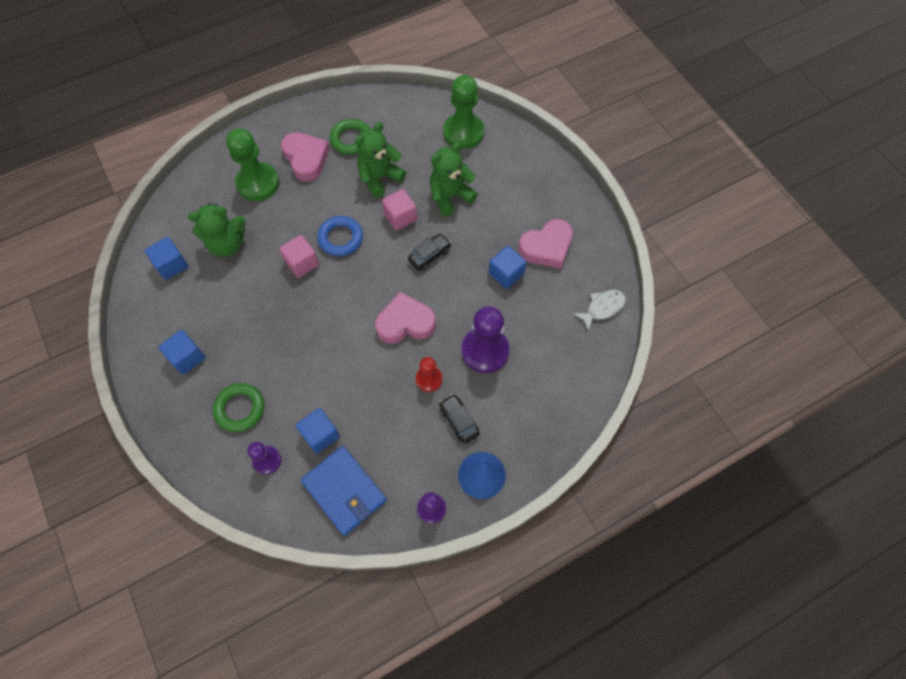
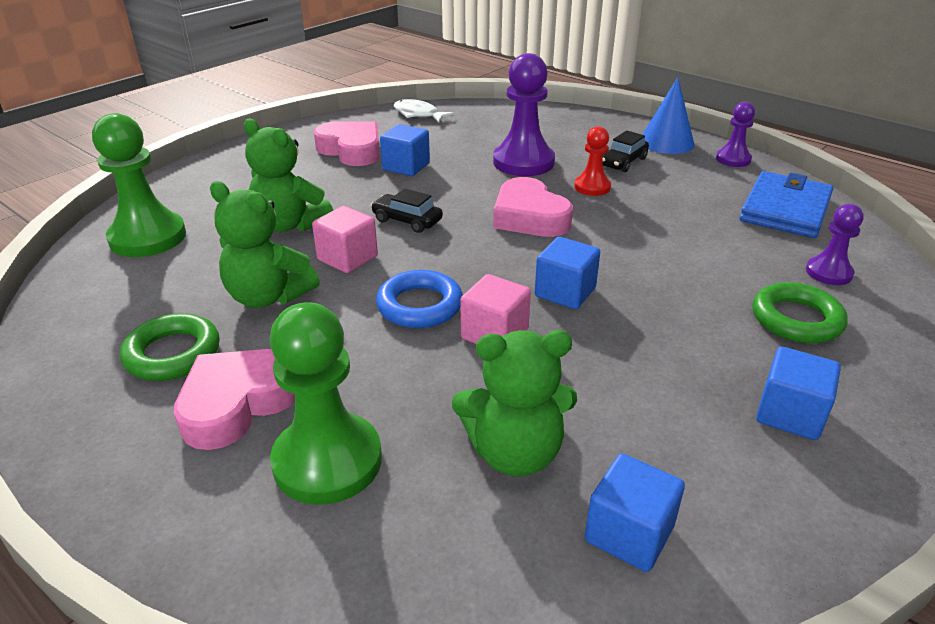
camera: 110 degrees left, 30 degrees down
green teddy bear [188,203,246,257] -> green teddy bear turned 120 degrees clockwise [452,330,577,477]
blue cube [296,408,340,454] -> blue cube moved to [535,237,600,309]

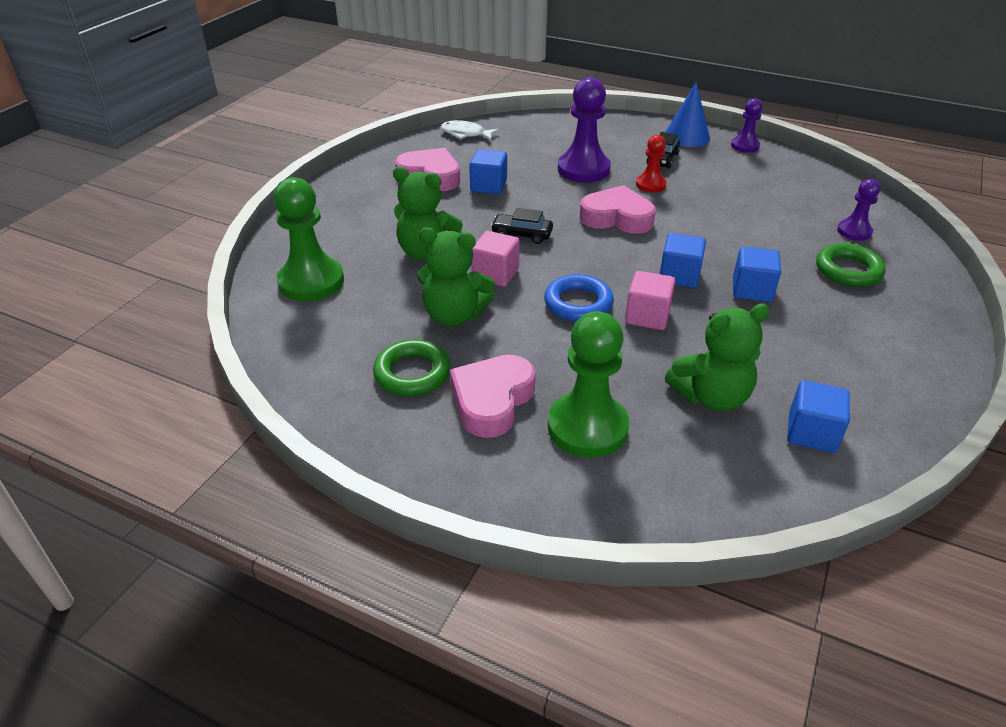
camera: 15 degrees left, 5 degrees up
pink heart [493,177,573,237] -> pink heart turned 150 degrees clockwise [580,185,656,234]
blue wallet [739,171,833,238] -> none
blue cube [756,347,841,440] -> blue cube moved to [733,246,781,302]

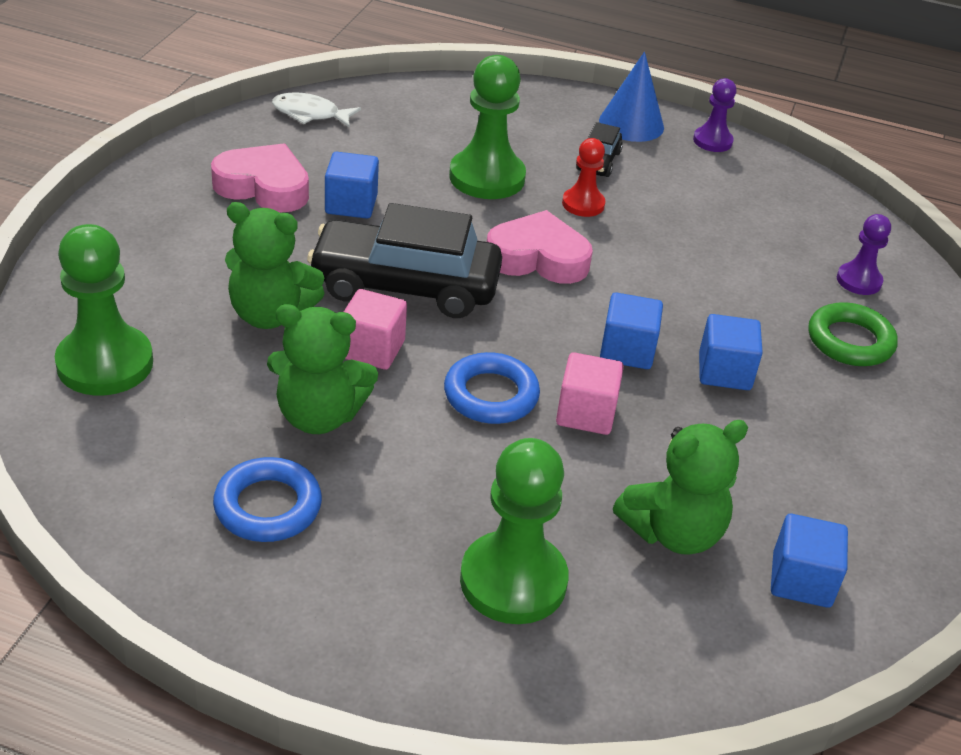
camera: 10 degrees left, 0 degrees up
green ring [373,339,450,396] -> blue ring [213,457,322,542]
pink heart [450,355,535,438] -> none
black car [491,208,553,244] -> black car [307,203,502,318], size x2.17
purple pawn [558,77,611,182] -> green pawn [449,55,526,199]

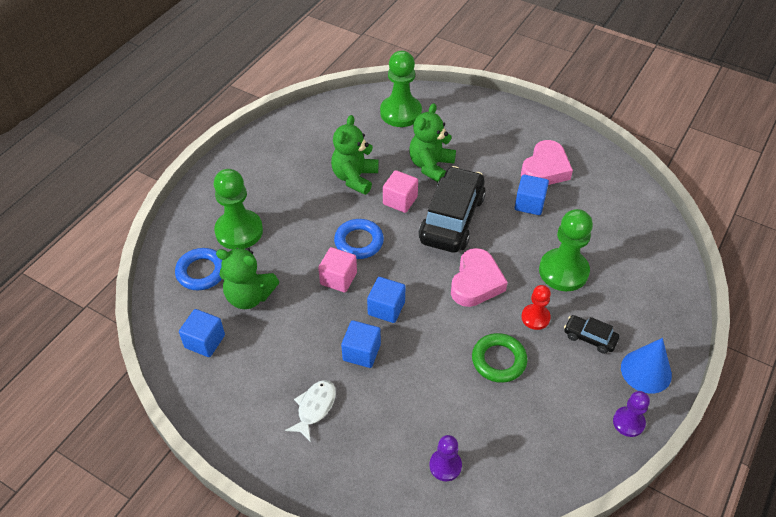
camera: 105 degrees right, 10 degrees up
blue ring [213,457,322,542] -> blue ring moved to [175,248,222,290]
white fish [272,92,361,128] -> white fish moved to [285,380,336,442]
green teddy bear [613,420,748,555] -> green teddy bear turned 60 degrees counterclockwise [216,248,279,309]
green ring [809,302,898,366] -> green ring moved to [472,333,528,383]

